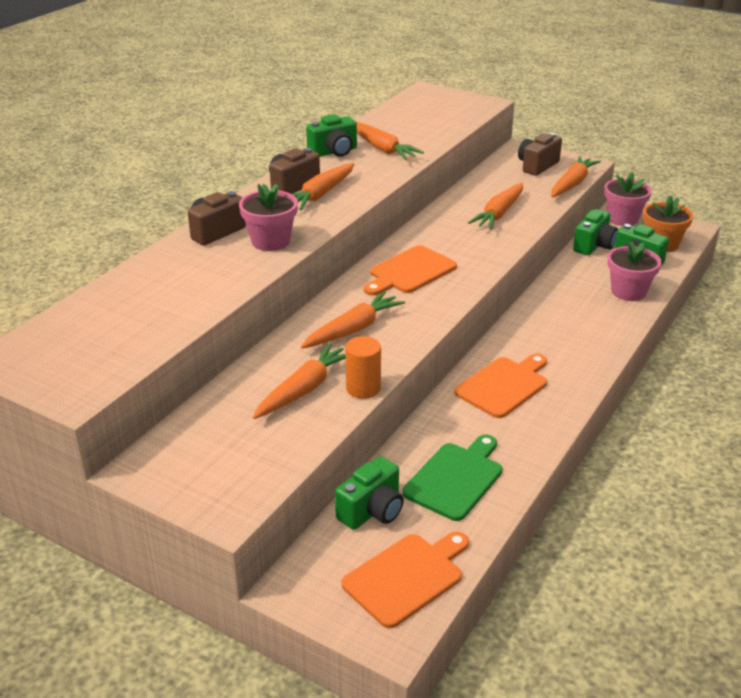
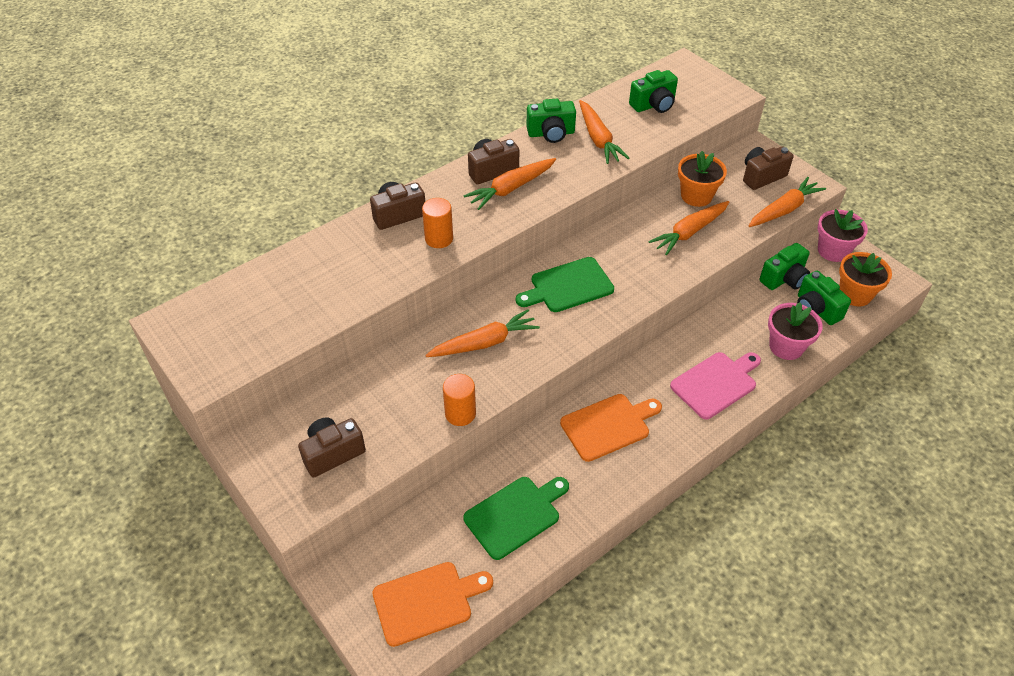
camera: 20 degrees right, 15 degrees up
pink flower pot [239,184,298,251] -> orange cylinder [422,198,453,248]
orange carrot [253,343,346,419] -> none
green camera [335,456,404,530] -> green camera moved to [629,70,678,113]
orange cutting board [364,245,457,296] -> green cutting board [516,257,614,312]
none -> brown camera [298,417,366,477]
none -> pink cutting board [670,352,761,419]
none -> orange flower pot [678,151,727,207]

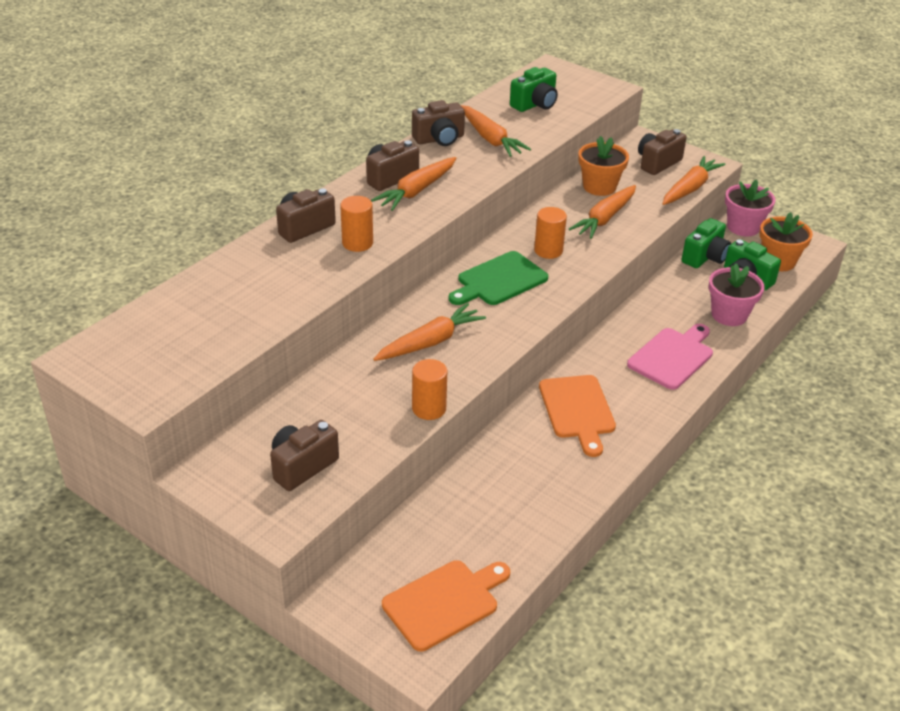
camera: 15 degrees left, 10 degrees down
green cutting board [463,477,569,560] -> none
green camera [526,99,576,143] -> brown camera [412,100,465,146]
orange cutting board [560,394,662,462] -> orange cutting board turned 120 degrees clockwise [539,375,616,457]
none -> orange cylinder [534,207,567,259]

